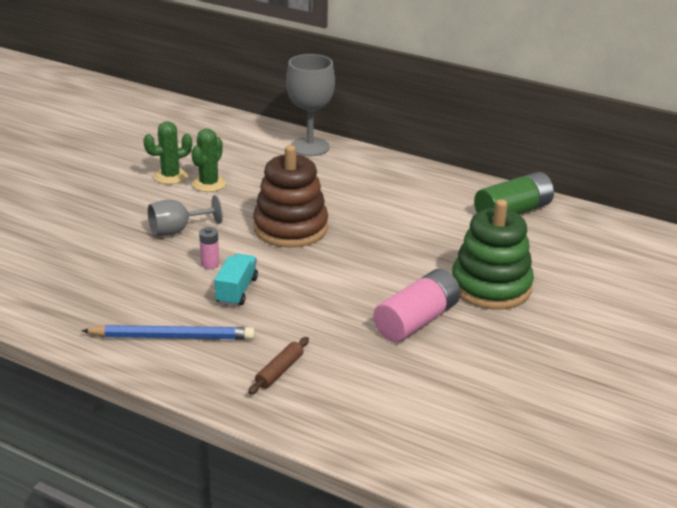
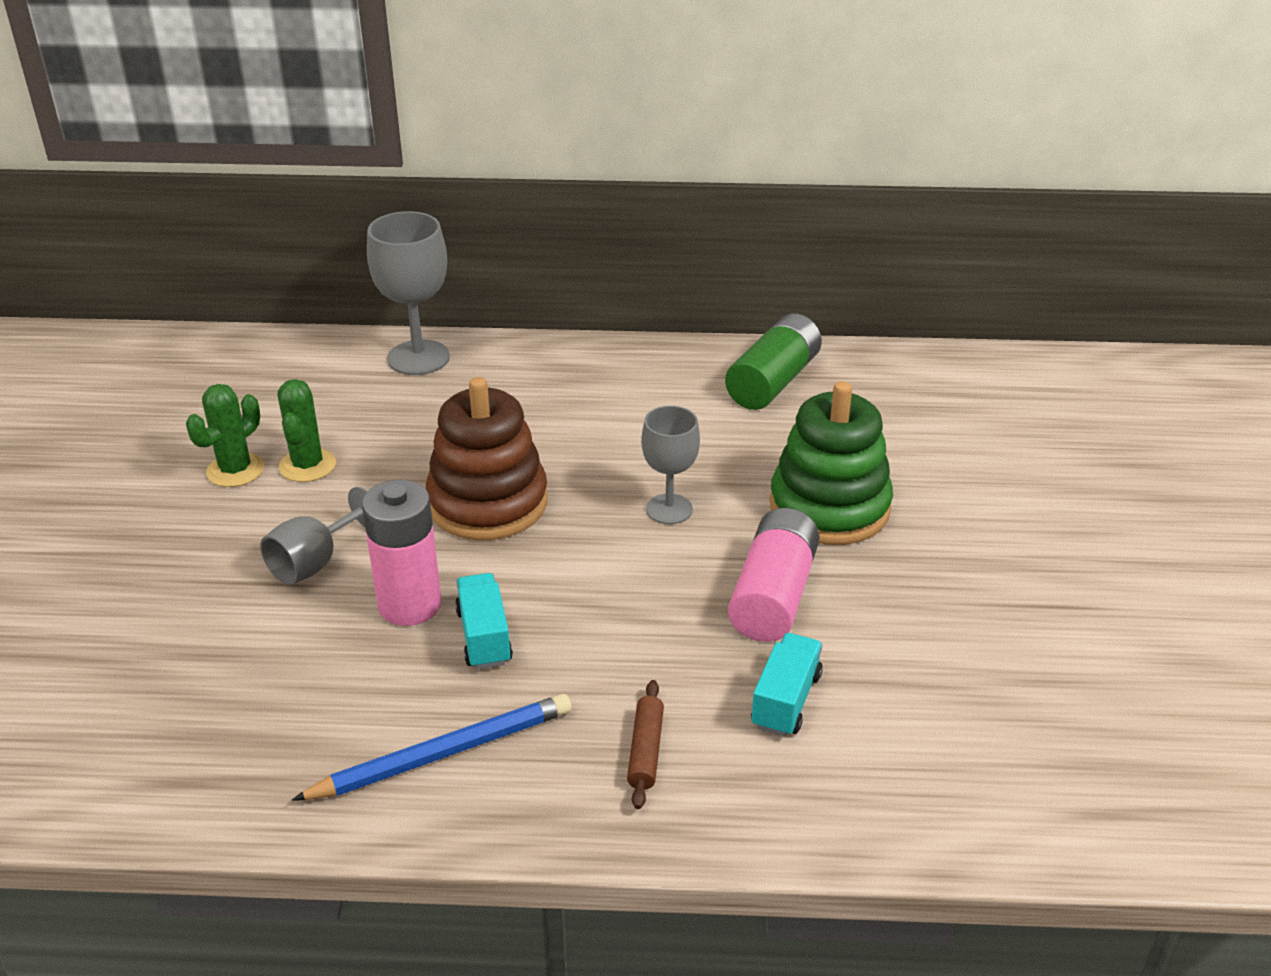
camera: 25 degrees left, 5 degrees up
pink battery [199,227,219,269] -> pink battery [362,479,442,626], size x2.11
none -> grey goblet [641,406,700,524]
none -> turquoise truck [751,633,823,737]

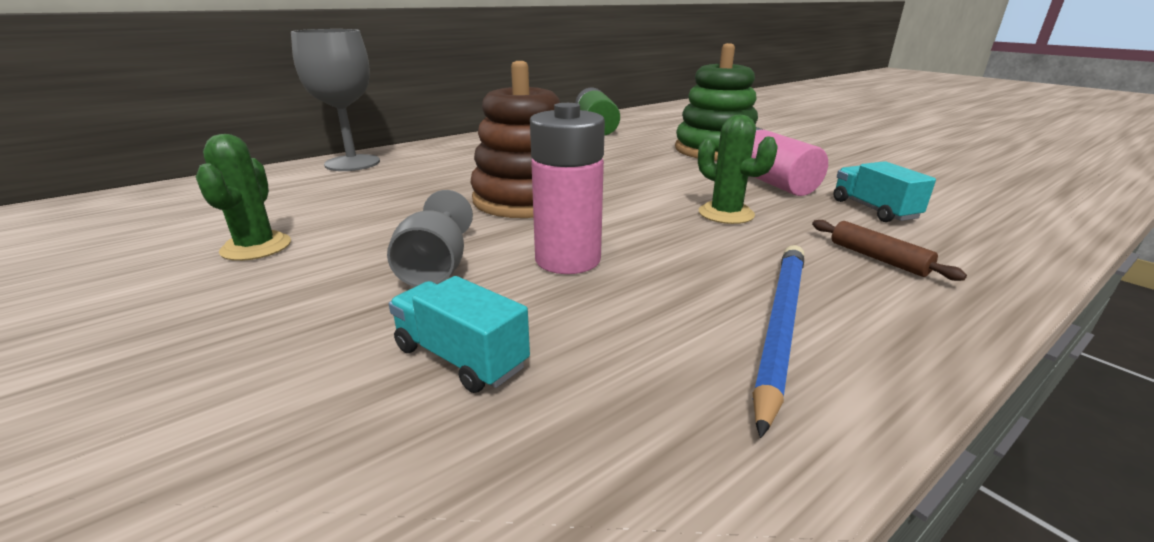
camera: 40 degrees left, 10 degrees down
green cactus [278,379,336,482] -> green cactus moved to [698,115,778,224]
turquoise truck [455,573,513,669] -> turquoise truck moved to [389,276,530,393]
grey goblet [641,406,700,524] -> none

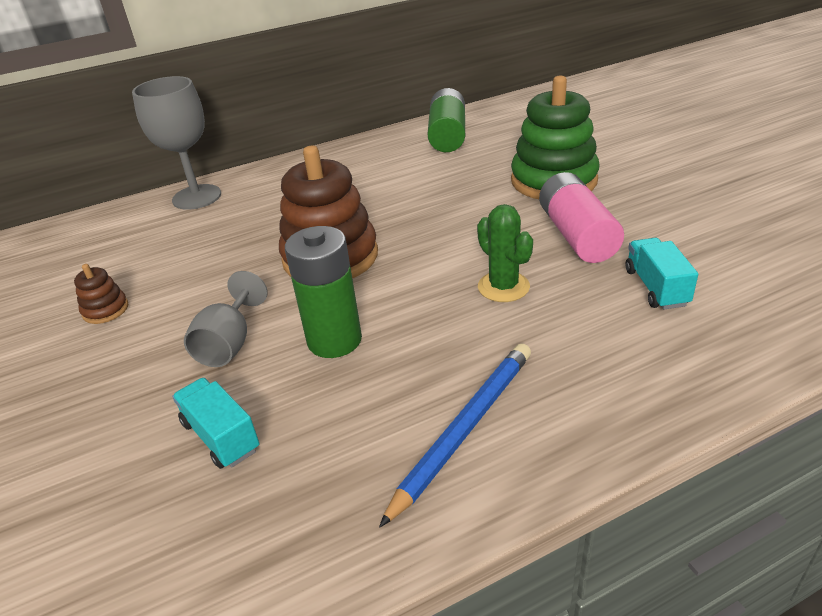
camera: 15 degrees right, 10 degrees up
green cactus [196,134,291,261] -> brown stacking toy [74,264,128,324]
pink battery [530,103,605,274] -> green battery [285,226,362,358]
brown rolling pin [812,220,967,281] -> none

